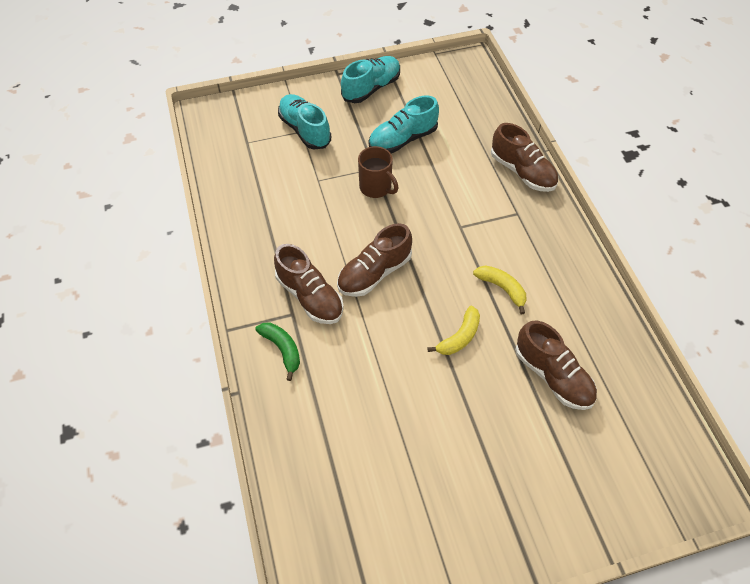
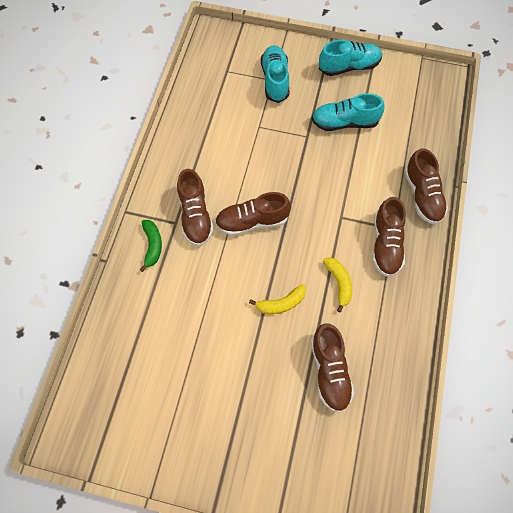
camera: 30 degrees right, 10 degrees up
brown mug [358,146,398,198] -> none
none -> brown shoe [372,197,406,277]

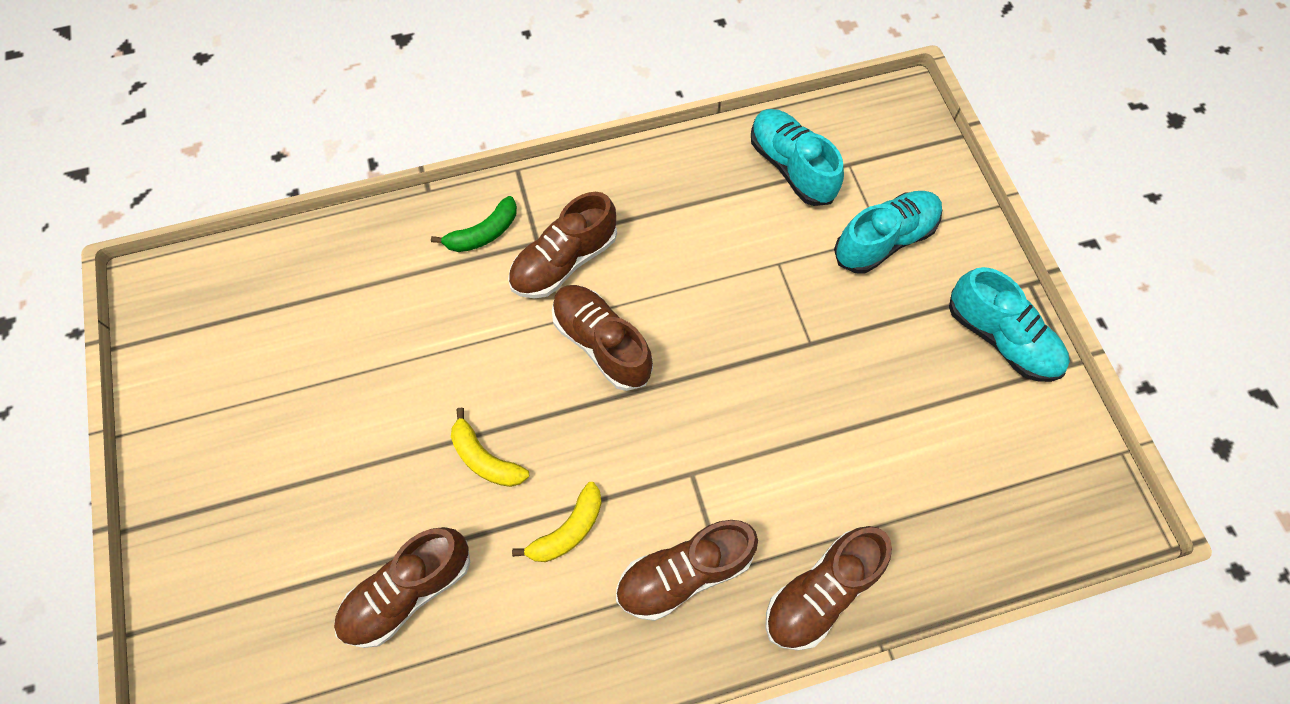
camera: 60 degrees right, 0 degrees up
turquoise shoe [312,93,384,131] -> turquoise shoe moved to [751,109,844,206]

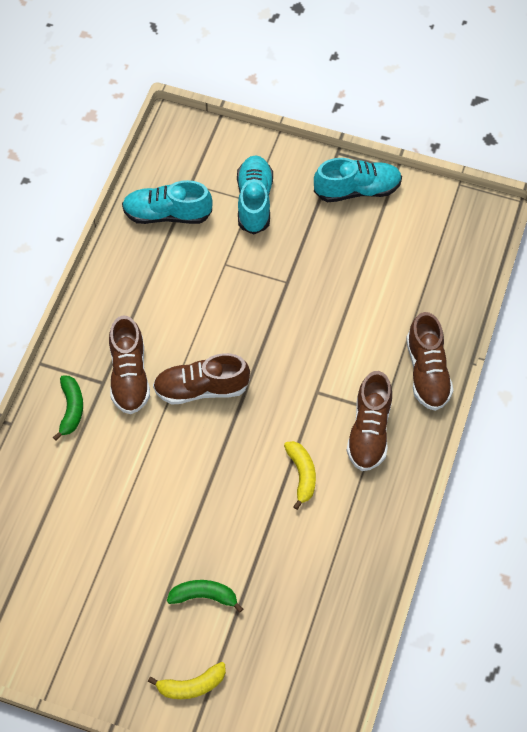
camera: 55 degrees left, 5 degrees down
brown shoe [334,527,470,648] -> none
yellow banana [451,407,529,487] -> yellow banana moved to [148,662,226,699]
none -> green banana [167,580,243,613]

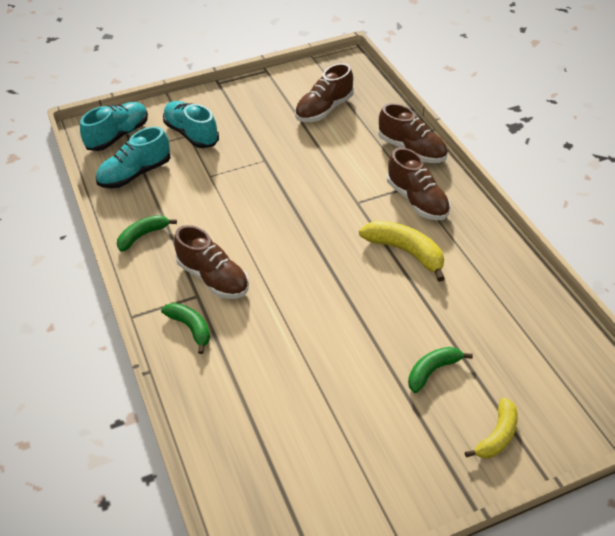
camera: 40 degrees left, 15 degrees down
brown shoe [153,353,250,404] -> brown shoe moved to [295,63,354,122]
yellow banana [284,441,316,510] -> yellow banana [359,221,445,282], size x1.52
turquoise shoe [314,158,402,202] -> turquoise shoe moved to [80,102,148,151]
none -> green banana [117,215,177,252]

